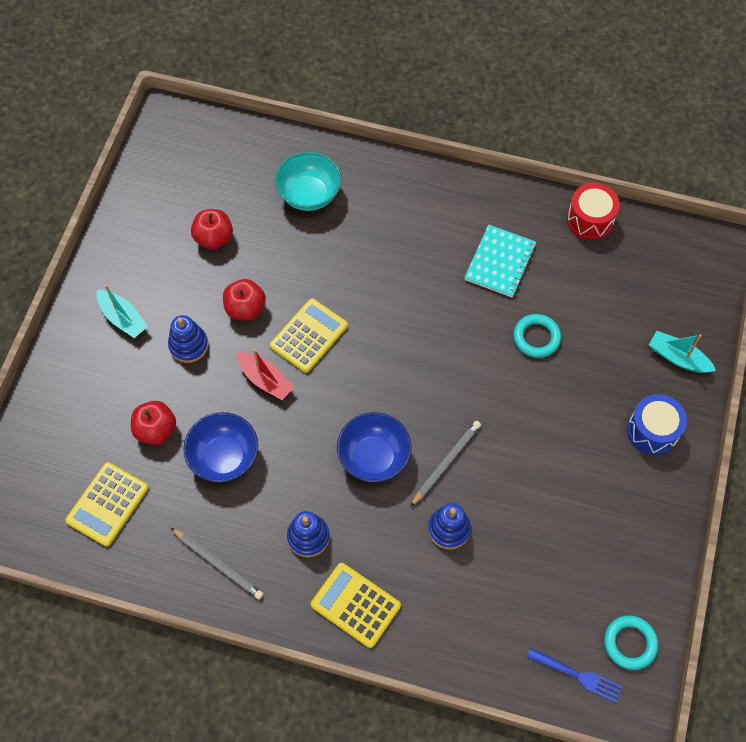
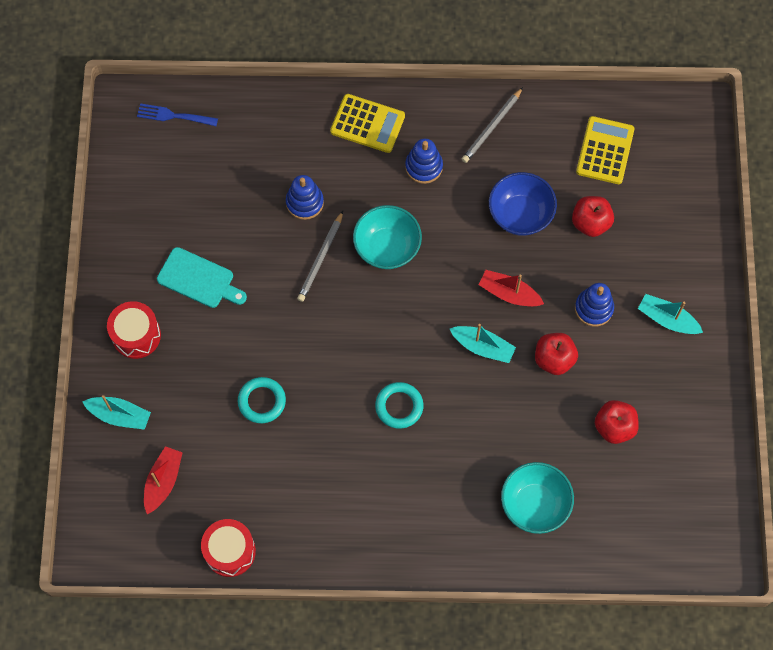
camera: 165 degrees right, 5 degrees up
grey pencil [171,528,263,599] -> grey pencil turned 75 degrees counterclockwise [462,87,523,163]
yellow calculator [270,298,348,373] -> turquoise boat [450,324,516,363]
blue bowl [337,412,411,482] -> turquoise bowl [353,205,422,269]
turquoise notebook [464,225,536,297] -> none
turquoise ring [604,615,658,670] -> turquoise ring moved to [375,382,423,429]
blue drum [627,394,687,455] -> red drum [107,301,161,359]
none -> red boat [144,446,183,514]
none -> turquoise cutting board [157,247,247,308]

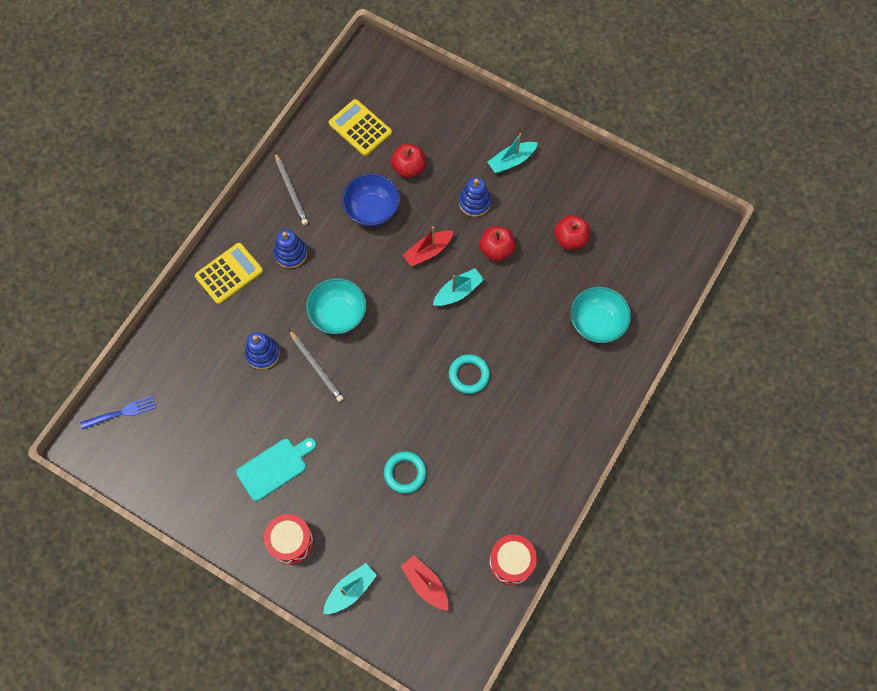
camera: 60 degrees left, 0 degrees up
blue fork [137,103,218,126] -> blue fork turned 150 degrees counterclockwise [80,395,156,430]

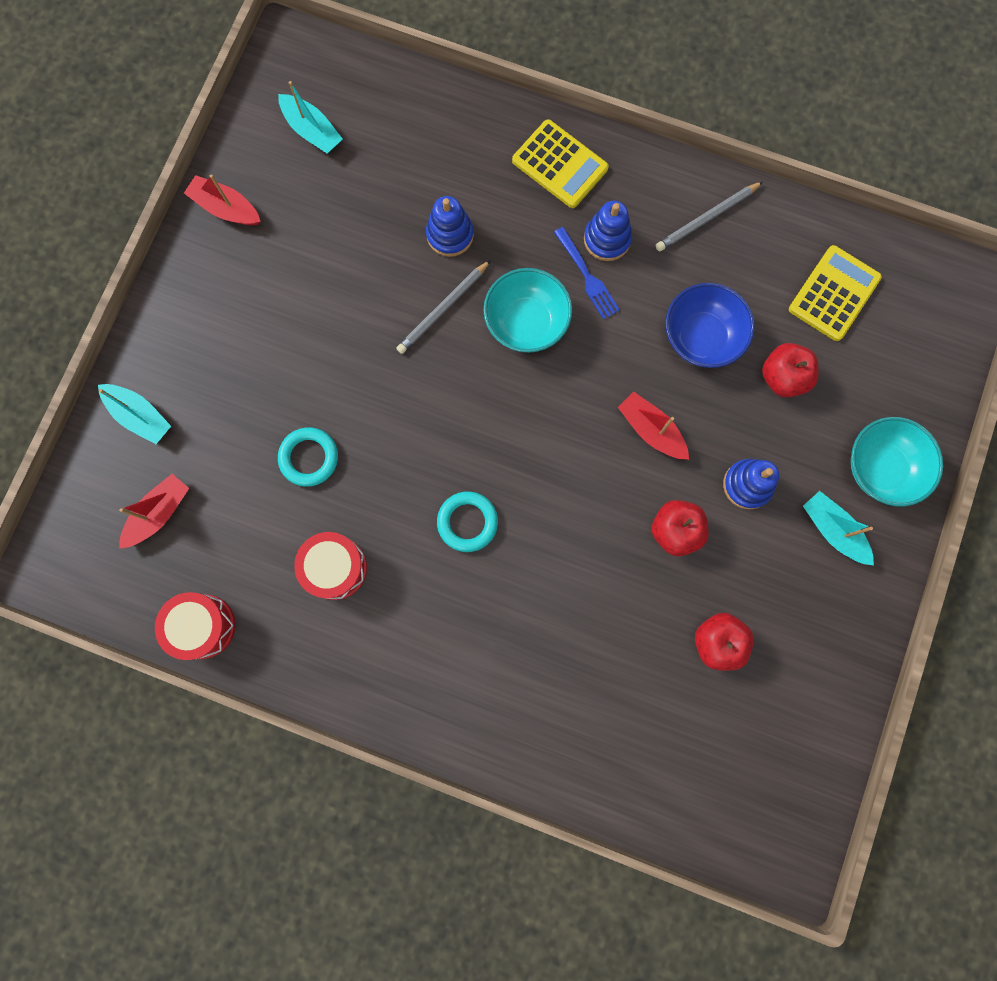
camera: 80 degrees right, 10 degrees up
blue fork [80,395,156,430] -> blue fork moved to [554,227,620,320]
turquoise cutting board [236,438,316,501] -> none
red drum [264,514,313,565] -> red drum moved to [294,532,367,600]
turquoise boat [433,268,484,306] -> turquoise boat moved to [278,81,343,154]
turquoise bowl [570,287,631,343] -> turquoise bowl moved to [851,417,943,507]
none -> red boat [184,174,261,226]

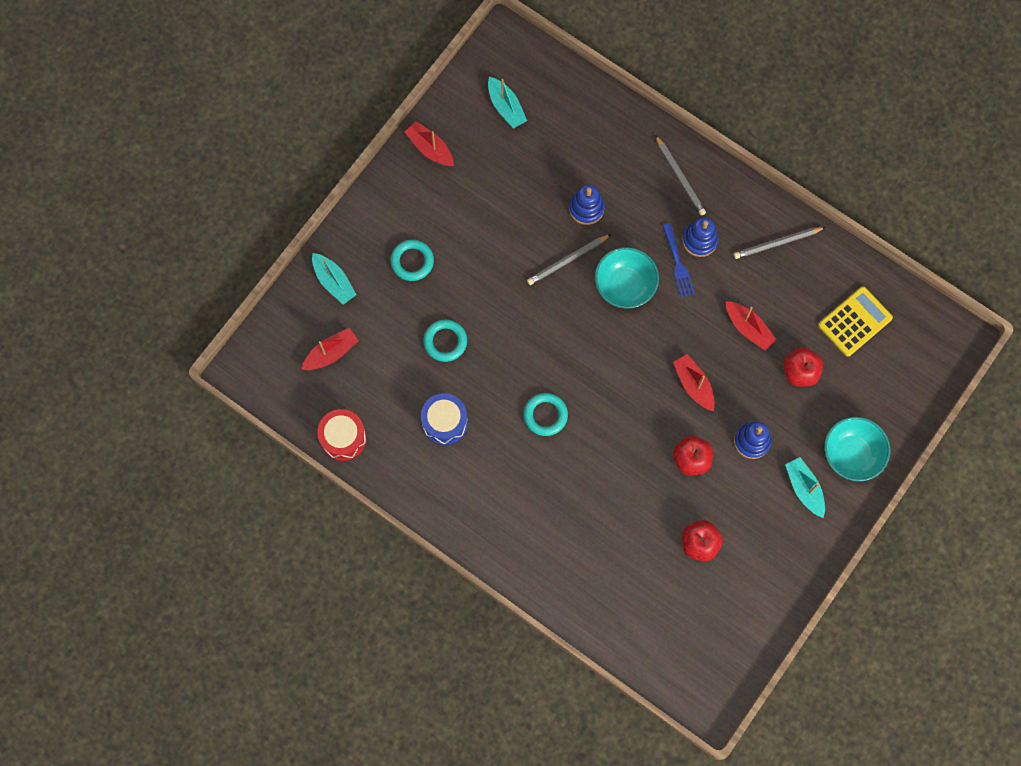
camera: 15 degrees right, 5 degrees down
red drum [294,532,367,600] -> blue drum [421,393,468,445]
yellow calculator [512,119,609,208] -> grey pencil [655,135,706,216]
blue bowl [665,283,755,368] -> red boat [726,301,777,350]
none -> turquoise ring [391,240,434,281]

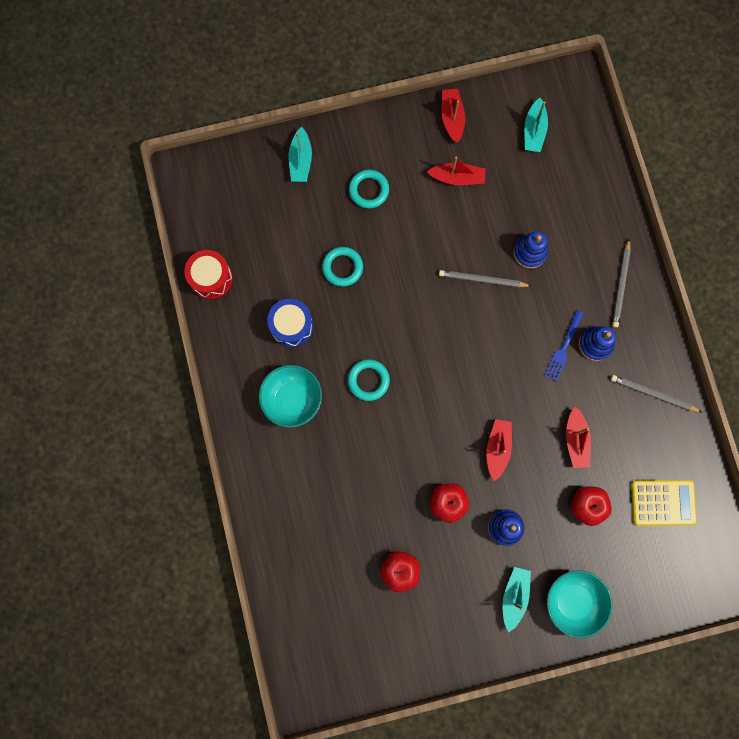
camera: 40 degrees right, 5 degrees up
red boat [301,328,359,370] -> red boat moved to [427,157,486,185]
turquoise bowl [595,247,659,309] -> turquoise bowl moved to [259,365,322,428]

